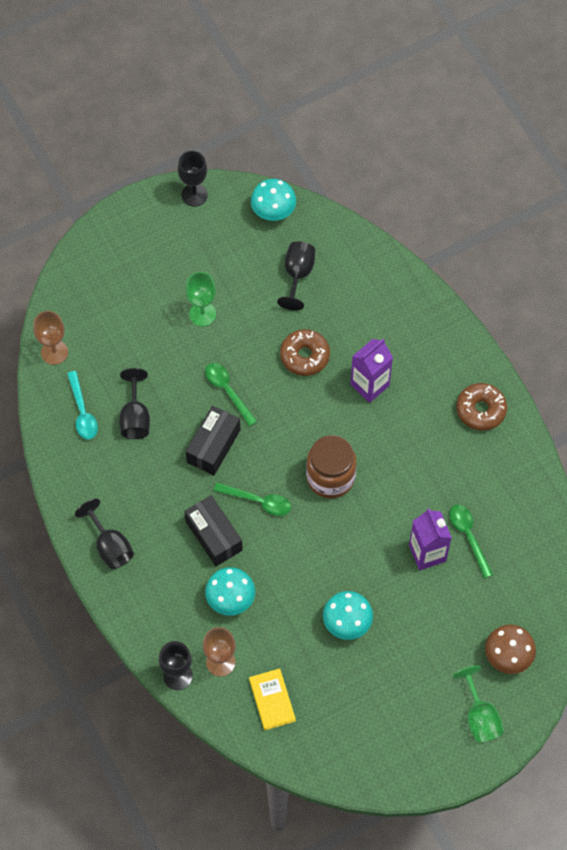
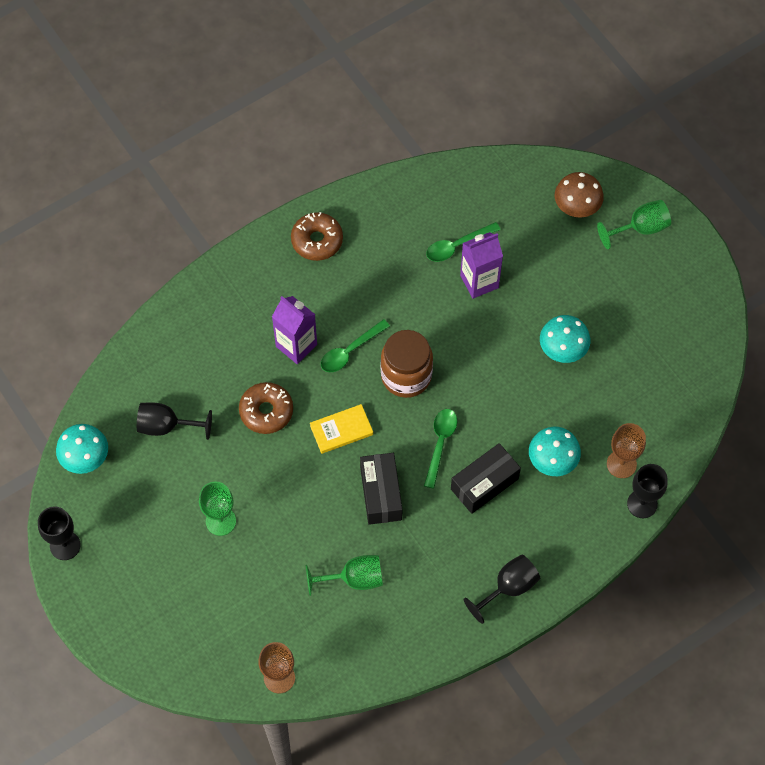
camera: 95 degrees left, 0 degrees up
turquoise spoon [67,371,98,439] -> none
black goblet [119,368,150,439] -> green goblet [306,555,383,596]
black box [186,406,240,475] -> black box turned 60 degrees clockwise [360,453,402,525]
green spoon [205,363,257,426] -> green spoon moved to [321,319,390,372]
yellow book [249,668,296,730] -> yellow book moved to [310,404,373,454]

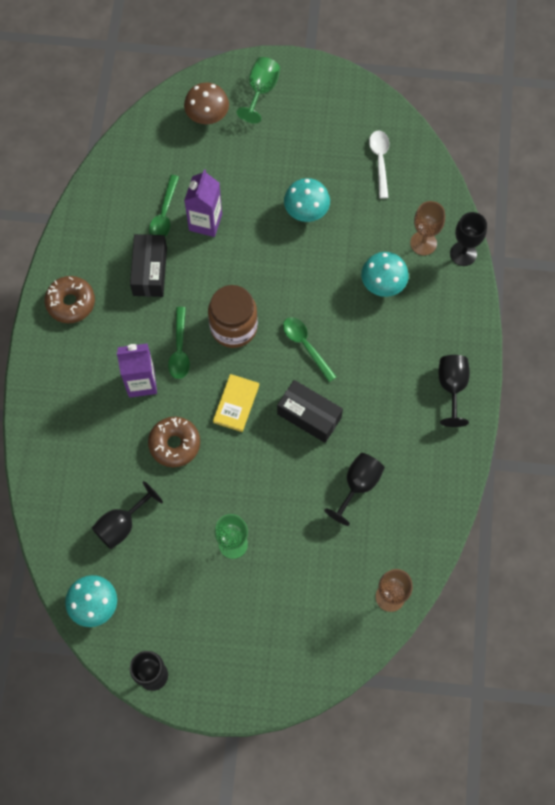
camera: 50 degrees left, 5 degrees up
green goblet [306,555,383,596] -> black goblet [324,453,385,526]
black box [451,443,521,514] -> black box moved to [130,234,167,297]
none -> white spoon [369,131,389,199]

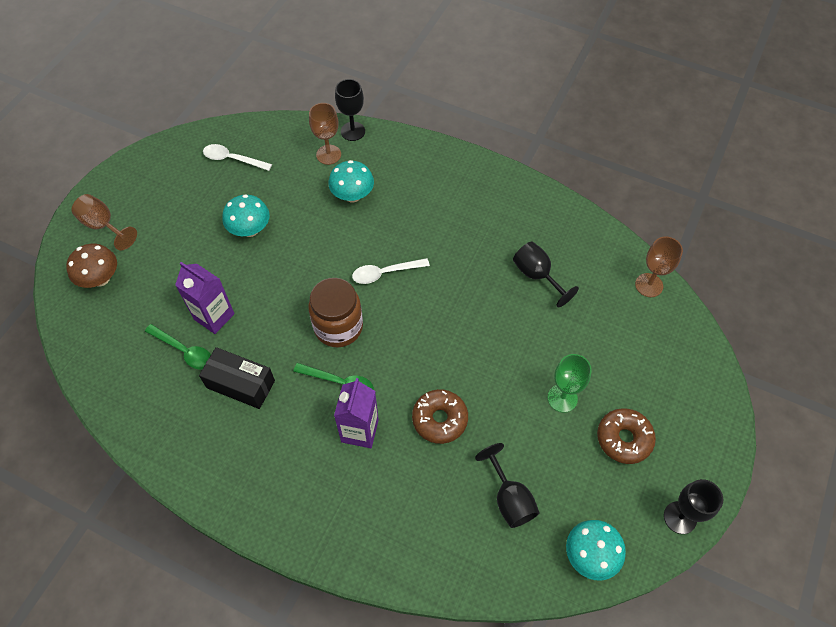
camera: 70 degrees left, 10 degrees down
brown donut [44,276,95,323] -> brown donut moved to [597,408,656,464]
yellow book [213,374,259,432] -> none
green goblet [237,57,280,124] -> brown goblet [72,194,137,251]
black box [277,380,343,443] -> none
green spoon [283,317,336,382] -> white spoon [352,258,430,284]
black goblet [438,355,470,427] -> none

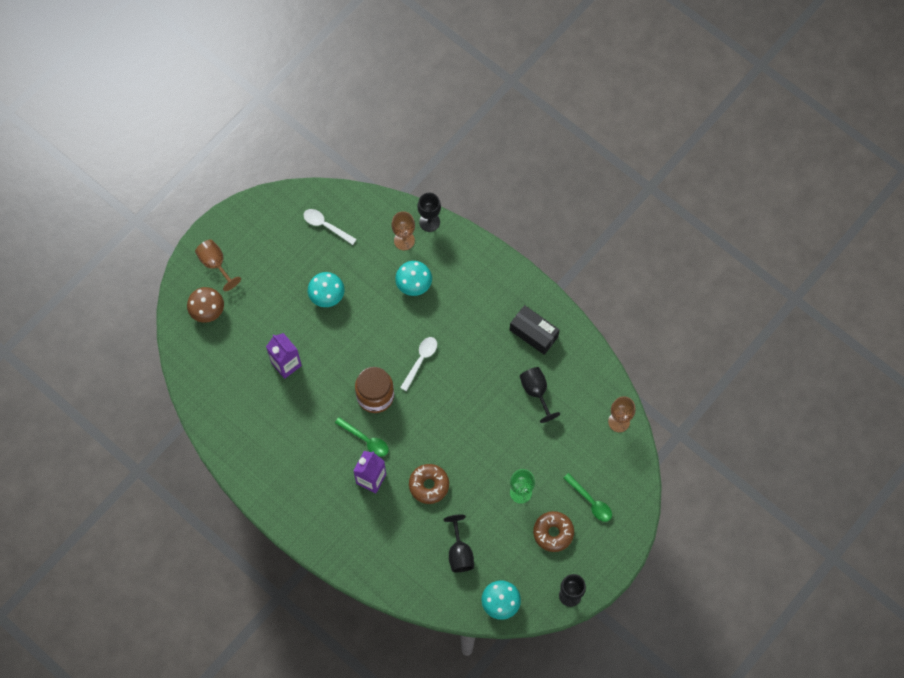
camera: 15 degrees right, 10 degrees up
green spoon [145,324,211,370] -> green spoon moved to [563,473,612,522]
black box [199,347,275,409] -> black box moved to [510,305,560,355]
white spoon [352,258,430,284] -> white spoon turned 120 degrees clockwise [400,337,437,391]

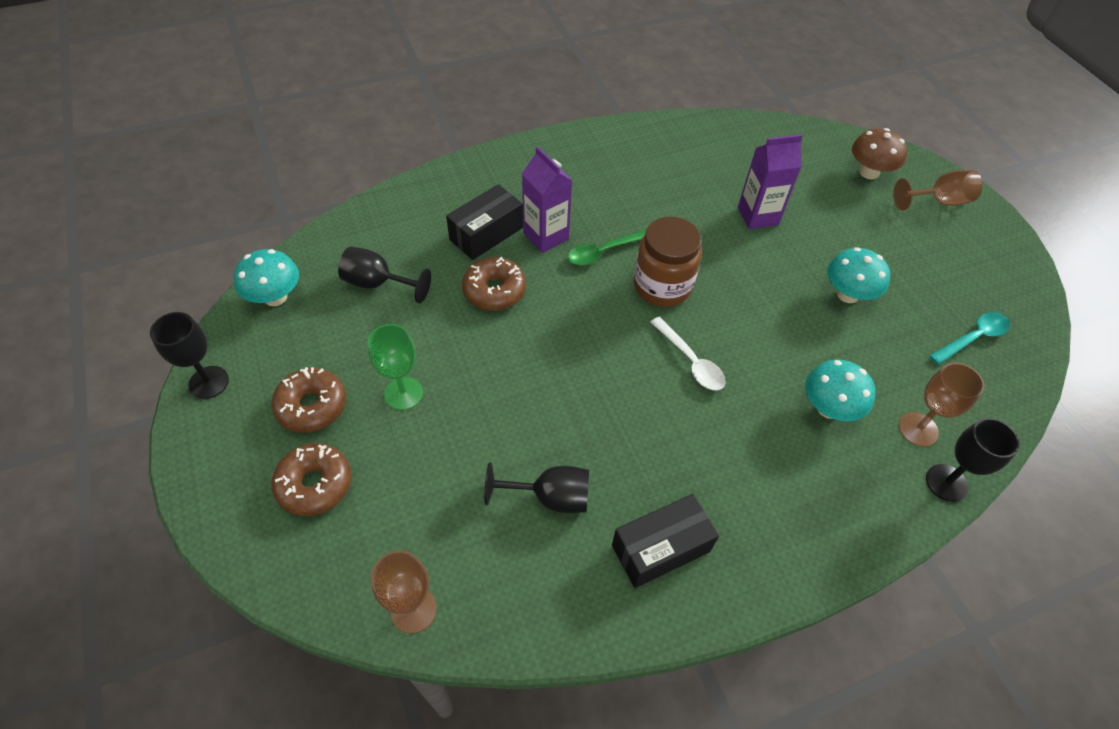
camera: 115 degrees right, 15 degrees down
white spoon [304,209,357,245] -> turquoise spoon [929,312,1010,365]
green spoon [563,473,612,522] -> brown donut [271,443,351,516]
none -> black box [446,184,523,260]

